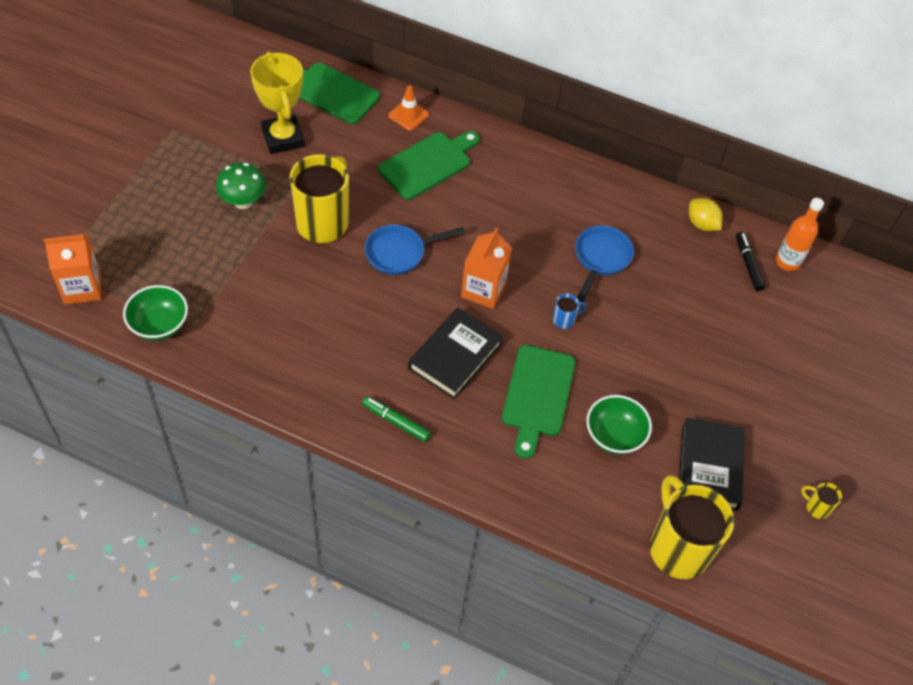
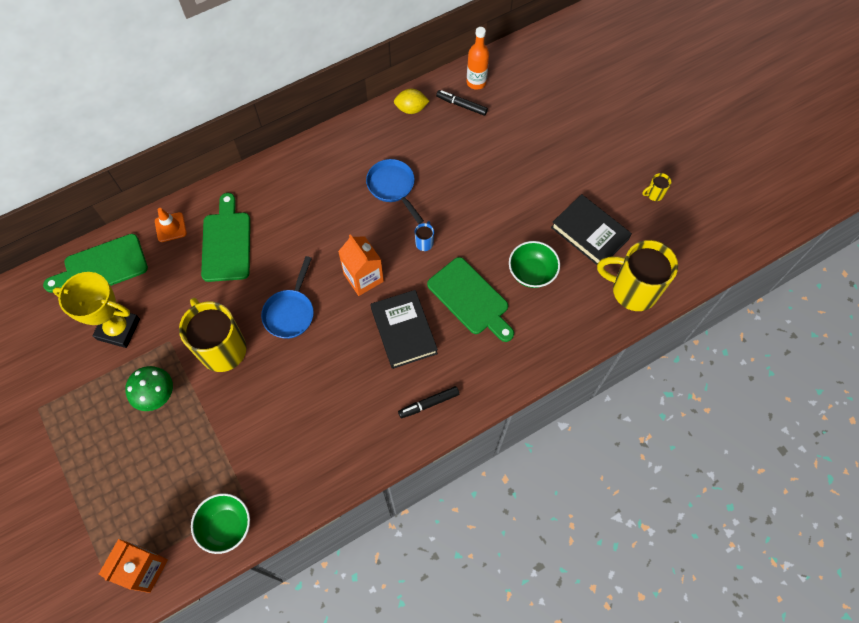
camera: 50 degrees left, 10 degrees up
green marker [362,396,431,442] -> black marker [398,386,459,418]

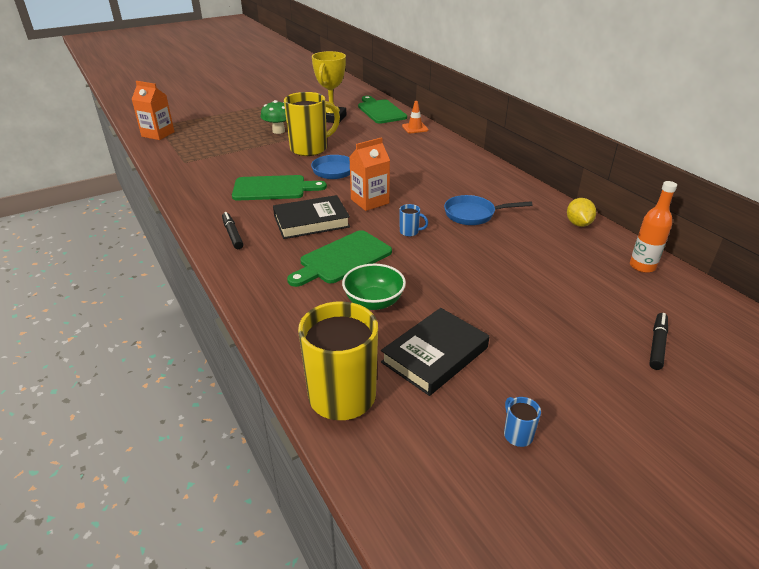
camera: 90 degrees right, 30 degrees down
green bowl [191,493,250,554] -> none
green cutting board [201,193,250,282] -> green cutting board moved to [232,175,327,200]
blue pan [366,159,424,224] -> blue pan turned 150 degrees counterclockwise [444,195,533,225]
black marker [436,90,488,116] -> black marker moved to [649,313,668,370]
yellow mug [642,173,671,201] -> blue mug [504,397,541,447]

